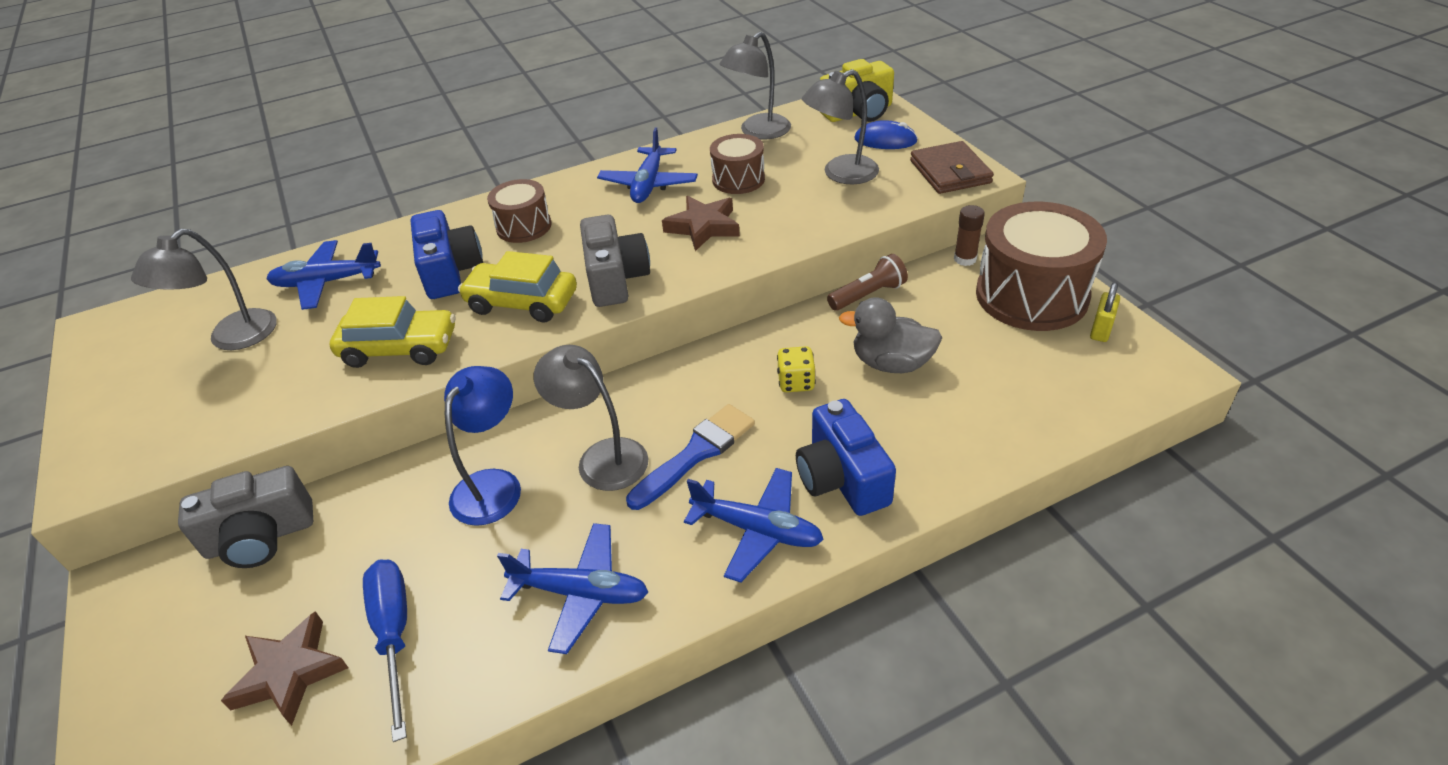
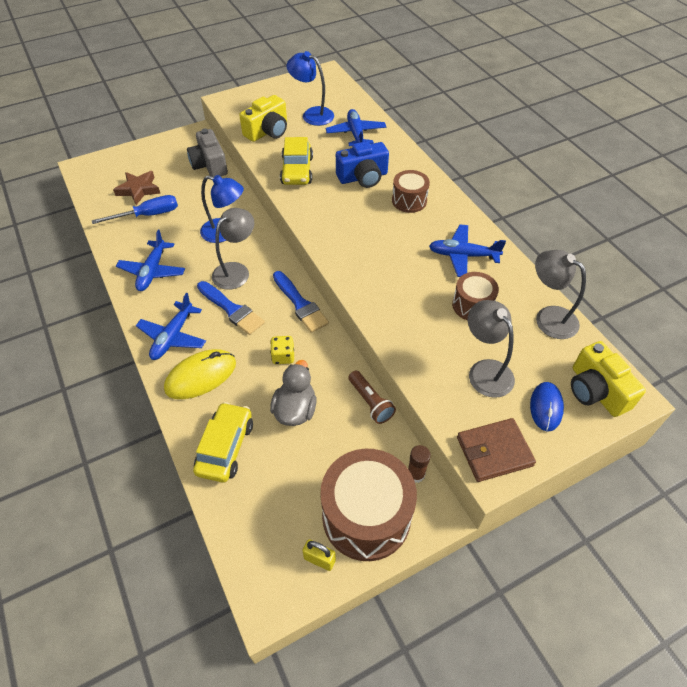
camera: 85 degrees right, 10 degrees up
grey lamp [131,229,277,350] -> blue lamp [286,51,334,126]
yellow car [458,251,577,323] -> yellow car moved to [193,402,253,482]
grey camera [580,214,650,307] -> none
brown star [662,196,740,251] -> none
blue camera [796,399,896,516] -> yellow mouse [164,349,236,399]
none -> yellow camera [239,95,287,142]
none -> blue brush [273,271,329,333]

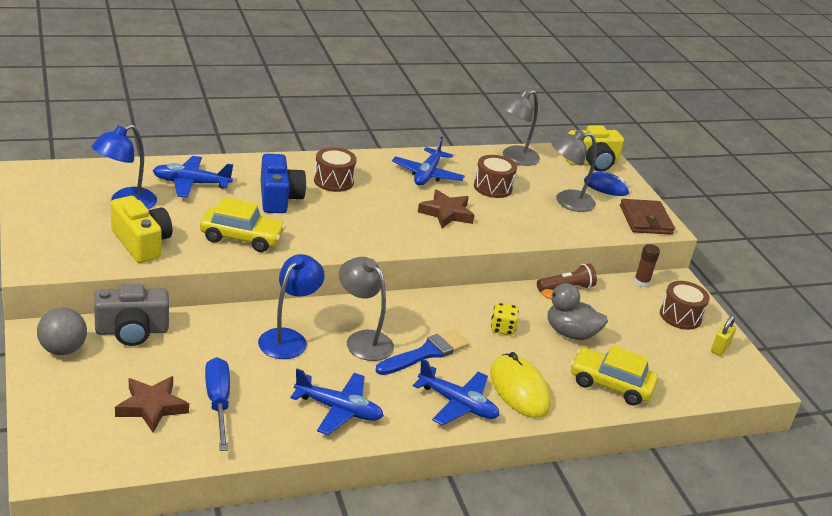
camera: 85 degrees left, 20 degrees down
blue brush [273,271,329,333] -> none
brown drum [320,449,417,561] -> brown drum [660,281,710,330], size x0.54
none -> grey ball [37,308,87,355]
none -> brown star [418,189,475,228]

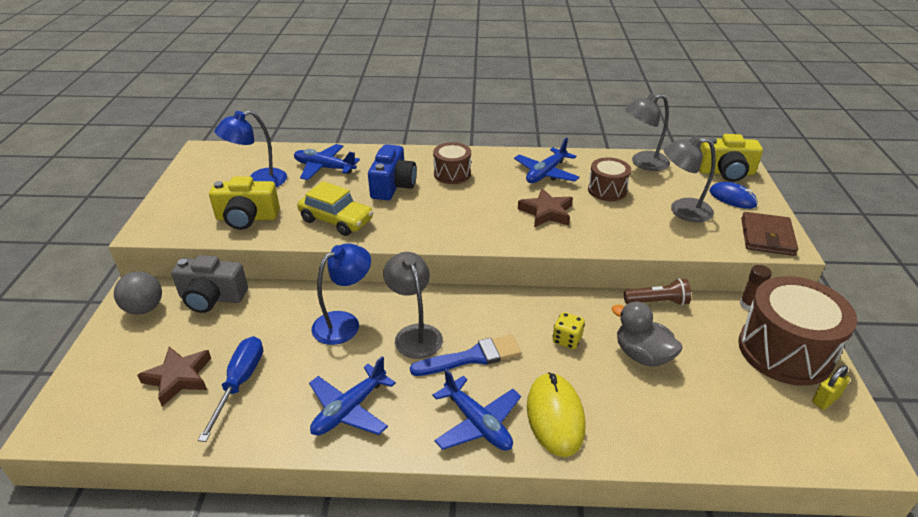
camera: 25 degrees right, 5 degrees up
yellow camera [111,196,173,263] -> yellow camera turned 105 degrees clockwise [209,176,280,230]
blue plane [290,369,384,435] -> blue plane turned 90 degrees clockwise [309,356,396,436]
yellow car [570,345,658,406] -> none
brown drum [660,281,710,330] -> brown drum [738,276,857,386], size x1.86

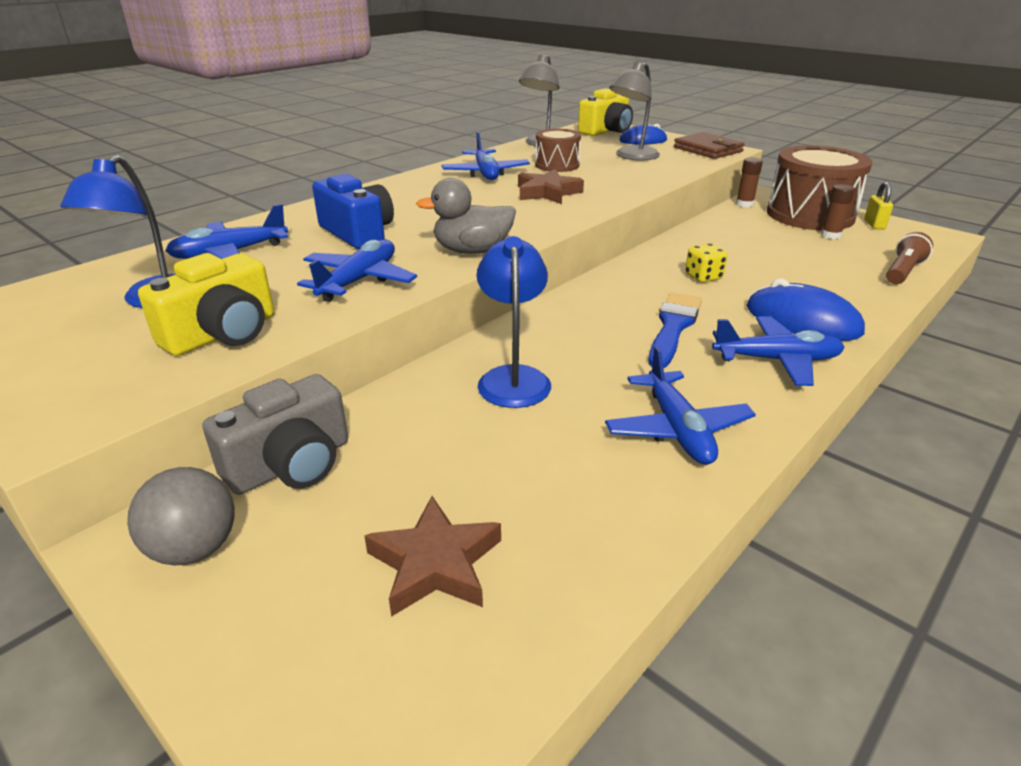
camera: 50 degrees left, 5 degrees down
blue screwdriver [198,336,263,442] -> none
yellow car [298,181,373,236] -> blue plane [297,240,417,302]
grey lamp [383,252,443,359] -> none
brown drum [433,142,471,184] -> none
yellow mouse [527,372,585,457] -> blue mouse [747,279,865,341]
grey duck [612,301,683,367] -> grey duck moved to [416,178,516,254]
brown flashlight [624,278,691,305] -> brown flashlight moved to [886,232,933,284]
none -> brown glue stick [821,184,855,239]

